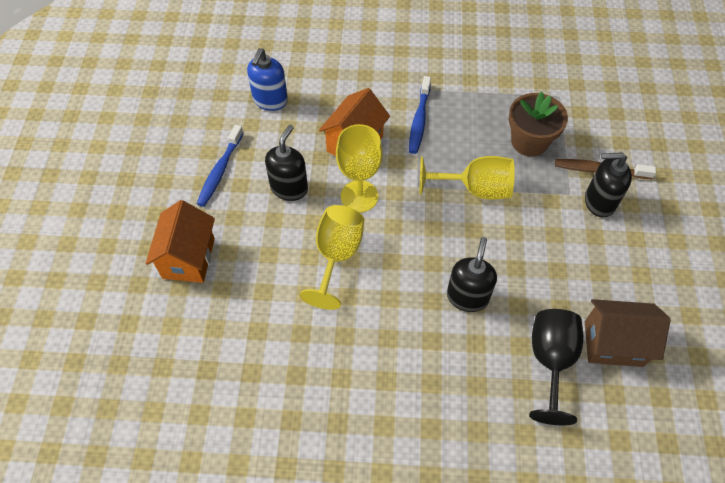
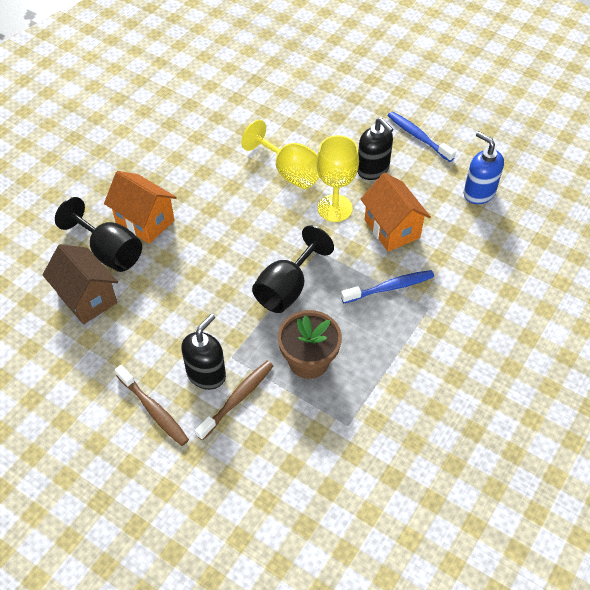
camera: 120 degrees right, 5 degrees down
orange house [145,200,215,283] -> orange house moved to [104,171,177,244]
blue toothbrush [409,76,431,154] -> blue toothbrush turned 120 degrees clockwise [341,270,434,303]
yellow goblet [419,156,515,200] -> black goblet [252,225,334,313]
black soap dispenser [447,237,497,312] -> none
brown house [585,299,671,367] -> brown house turned 75 degrees counterclockwise [43,244,118,325]
none -> brown toothbrush [115,365,189,446]

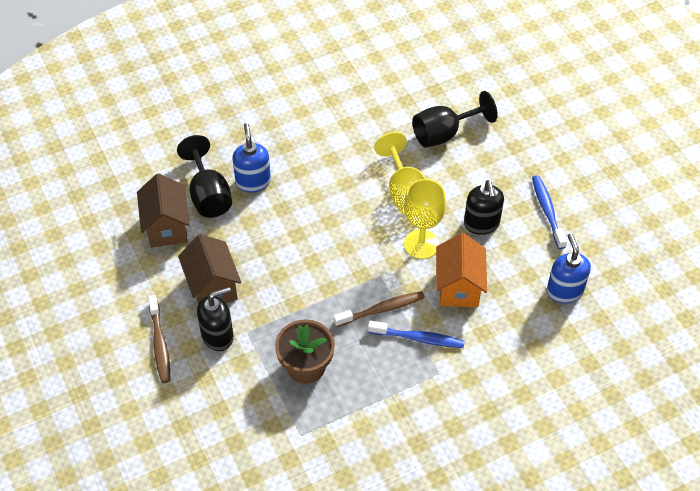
camera: 30 degrees right, 0 degrees up
orange house [104,171,177,244] -> blue soap dispenser [233,123,271,193]
brown toothbrush [195,361,273,440] -> brown toothbrush moved to [333,291,425,327]
black goblet [252,225,334,313] -> black goblet moved to [412,91,498,148]
none -> brown house [178,234,241,304]

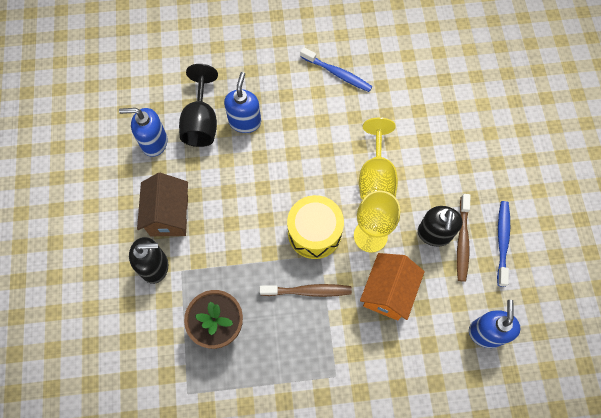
camera: 20 degrees right, 15 degrees up
brown house [137,173,190,248] -> blue soap dispenser [119,108,167,157]
brown toothbrush [148,295,170,383] -> brown toothbrush moved to [457,194,471,282]
blue toothbrush [368,321,465,348] -> blue toothbrush moved to [300,47,373,92]
black goblet [412,91,498,148] -> none
none -> yellow drum [287,195,344,259]

